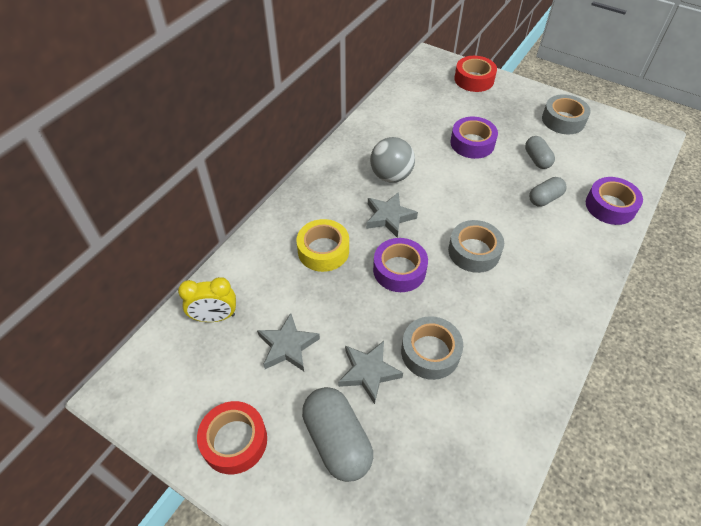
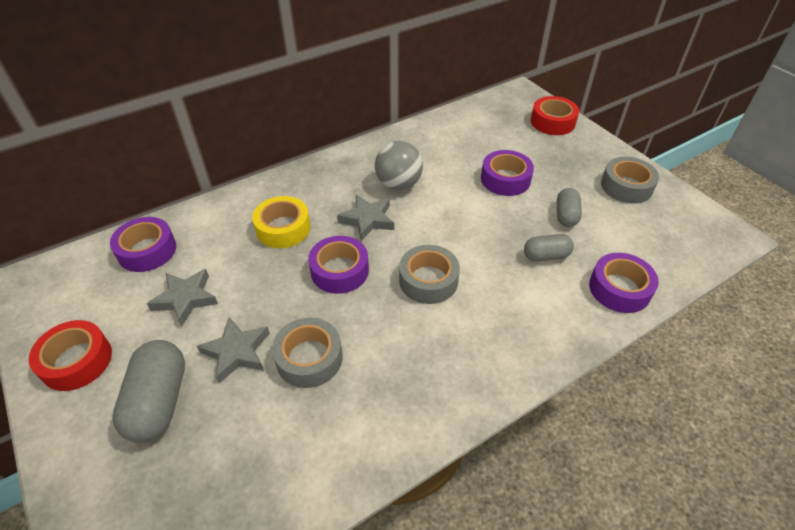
camera: 25 degrees right, 5 degrees down
yellow clock [178,277,236,322] -> purple tape [110,217,176,272]

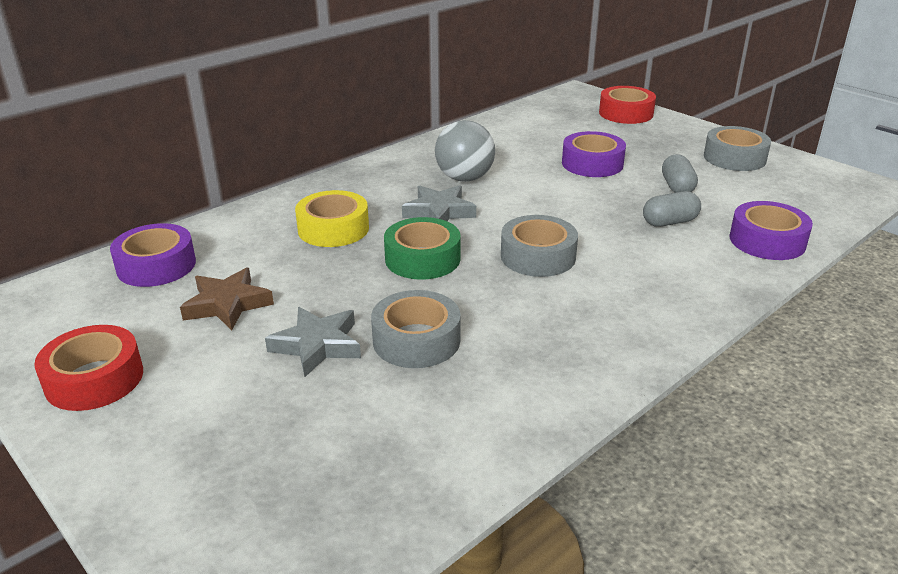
camera: 10 degrees left, 15 degrees down
grey capsule [112,340,185,443] -> none
grey star [147,269,218,327] -> brown star [180,268,274,330]
purple tape [308,236,369,294] -> green tape [384,217,460,280]

